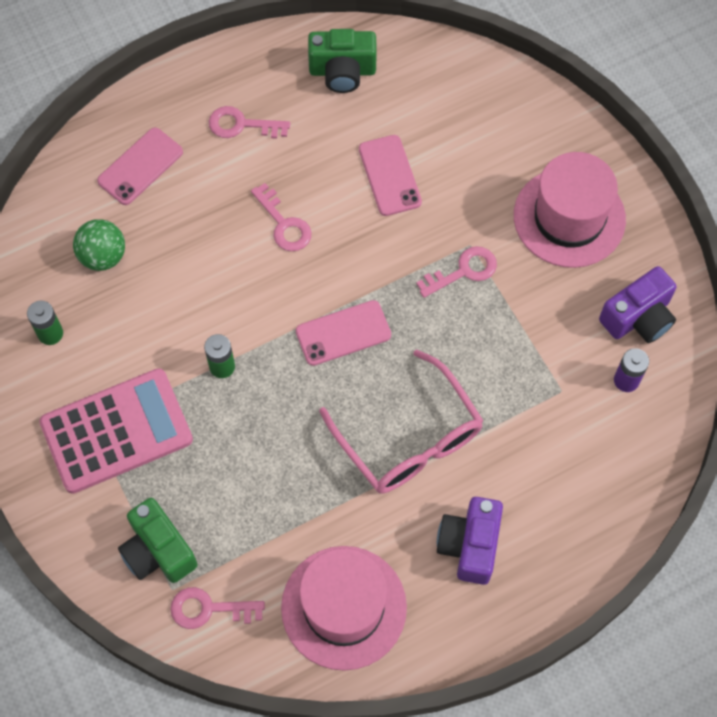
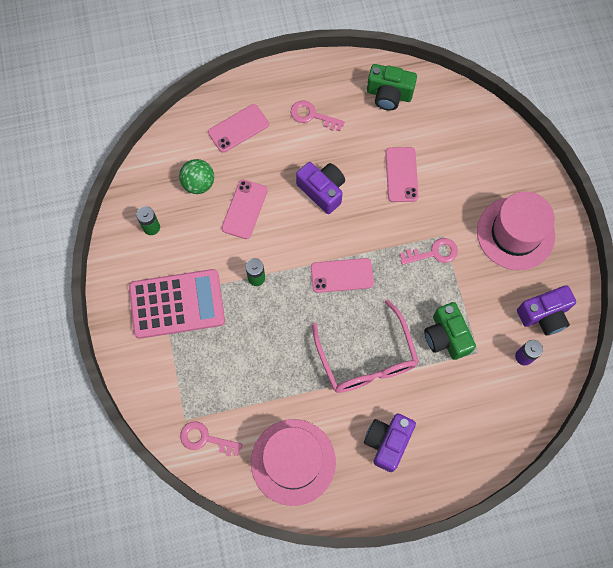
camera: 15 degrees right, 5 degrees up
green camera [118,498,198,583] -> green camera moved to [424,302,476,360]
pink key [251,183,312,251] -> purple camera [296,162,345,214]
none -> pink phone [221,179,268,239]

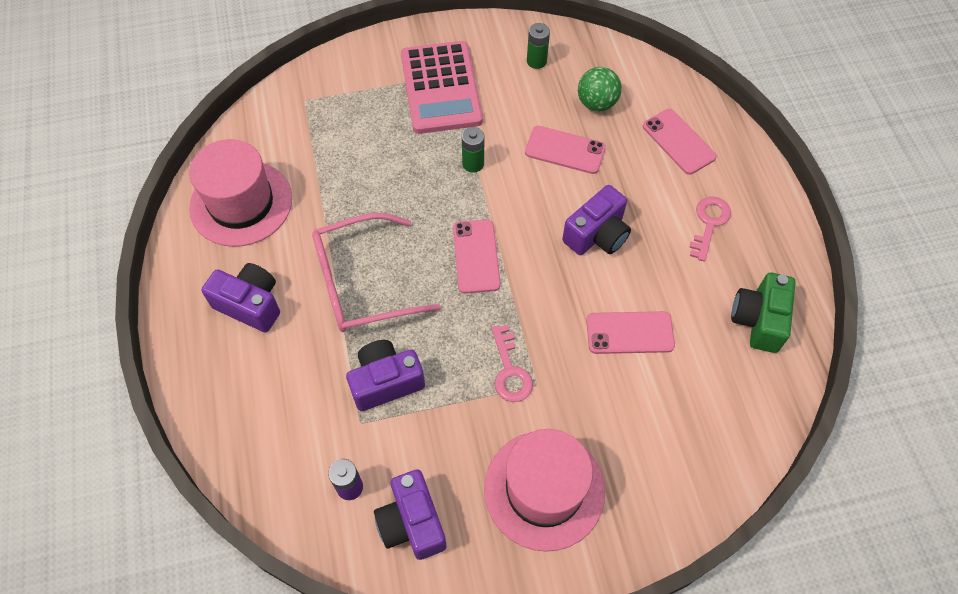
camera: 90 degrees right, 10 degrees down
pink key [180,421,242,456] -> none
green camera [424,302,476,360] -> purple camera [346,340,425,411]

